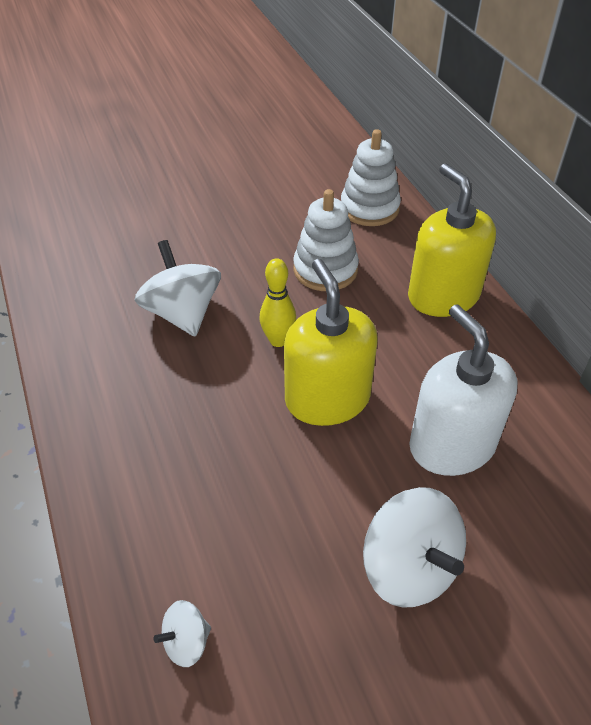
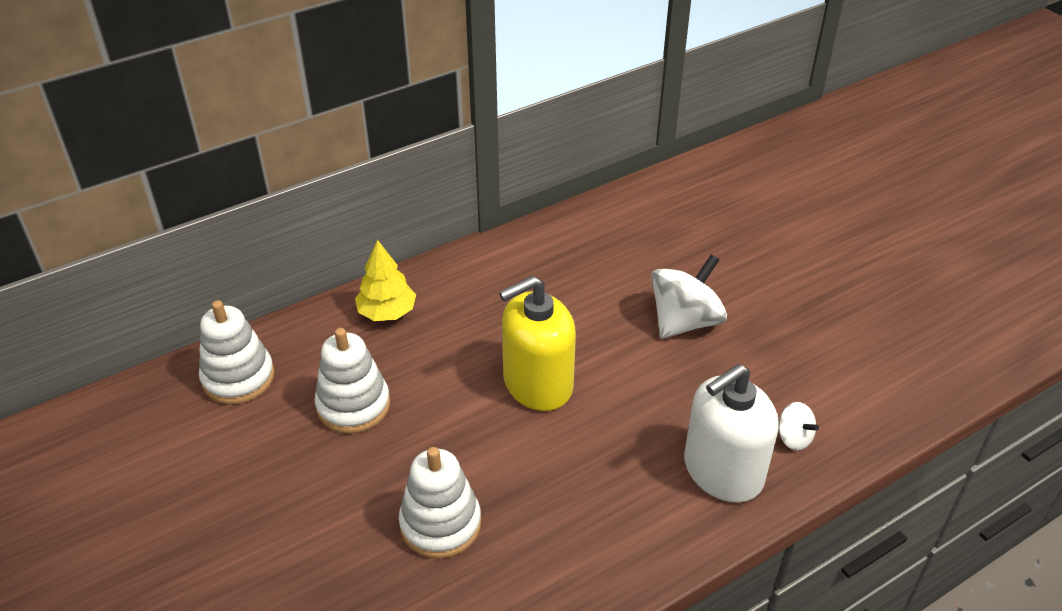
camera: 100 degrees left, 5 degrees down
white spinning top [135,240,221,337] -> white stacking toy [399,447,481,559]
yellow bowling pin [260,258,296,347] -> none
yellow soap dispenser [408,164,496,317] -> yellow tree [355,240,416,321]
white soap dispenser [409,305,518,476] -> white soap dispenser moved to [684,364,779,503]

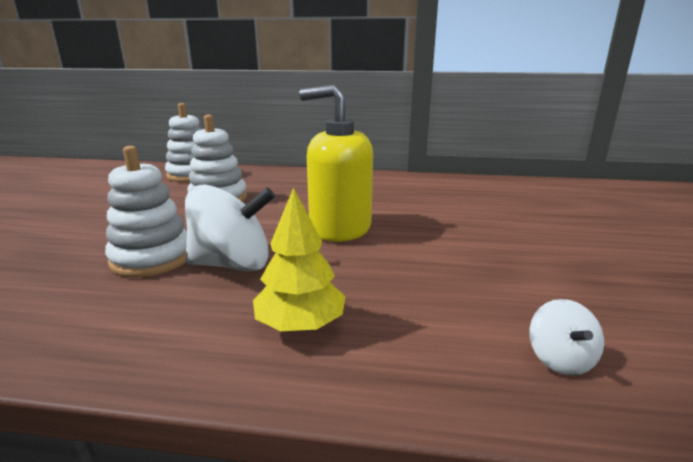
camera: 40 degrees right, 20 degrees down
yellow tree [355,240,416,321] -> yellow tree moved to [253,187,346,331]
white spinning top [651,254,727,339] -> white spinning top moved to [185,184,275,272]
white soap dispenser [684,364,779,503] -> none

